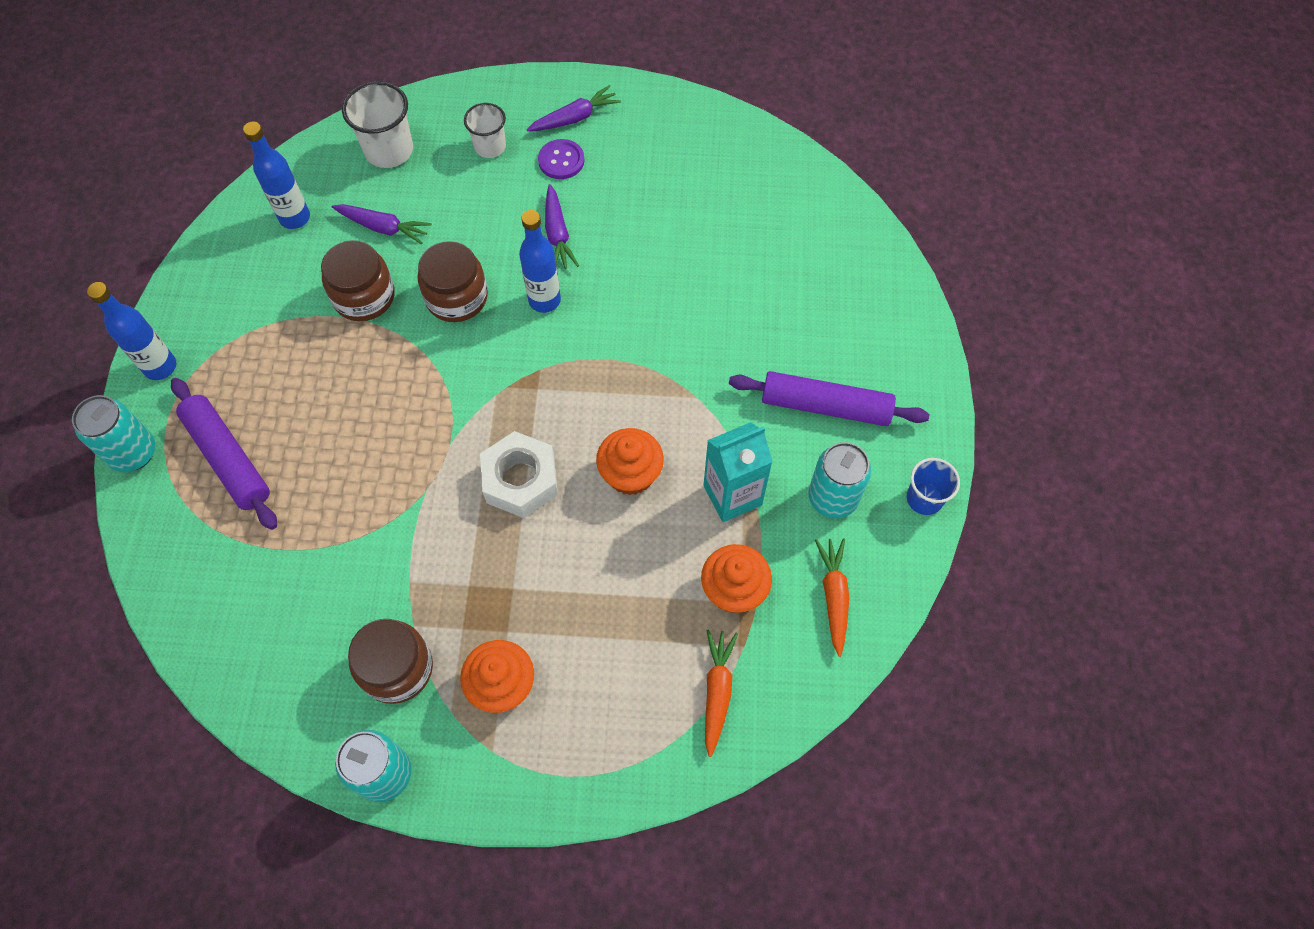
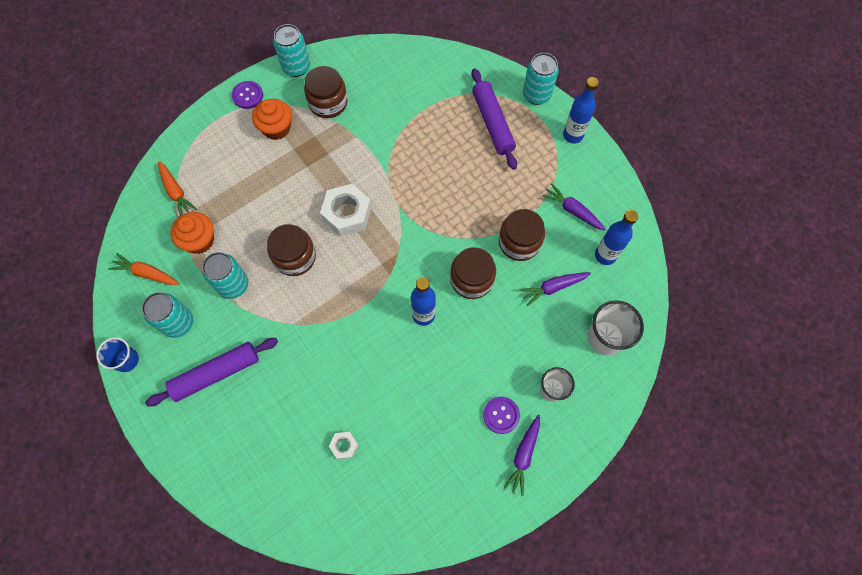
camera: 140 degrees right, 5 degrees up
purple rolling pin [171,378,277,530] -> purple rolling pin turned 60 degrees clockwise [471,69,517,170]
purple carrot [545,184,579,269] -> purple carrot moved to [542,183,606,231]
orange cupcake [596,428,664,495] -> brown jar [267,224,316,276]
turquoise carton [703,422,773,522] -> turquoise can [202,252,248,299]
orange carrot [815,538,849,657] -> orange carrot turned 150 degrees clockwise [108,253,180,285]
none -> purple button [232,81,263,109]
none -> white nut [329,432,359,459]

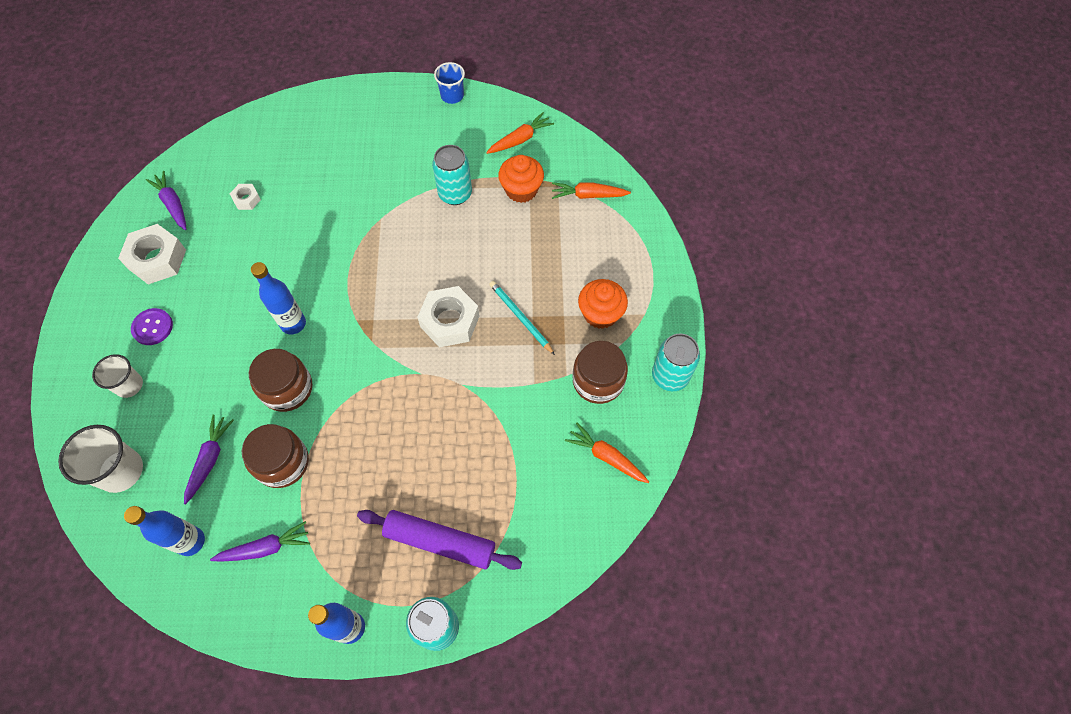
camera: 125 degrees right, 5 degrees down
turquoise can [142,292,193,338] -> none
purple rolling pin [145,338,278,406] -> none
purple button [232,81,263,109] -> none
brown jar [267,224,316,276] -> none
purple carrot [503,415,540,496] -> purple carrot moved to [146,171,186,230]
none -> white nut [118,224,186,285]
none -> turquoise pencil [489,281,555,355]
none -> orange carrot [565,423,649,483]

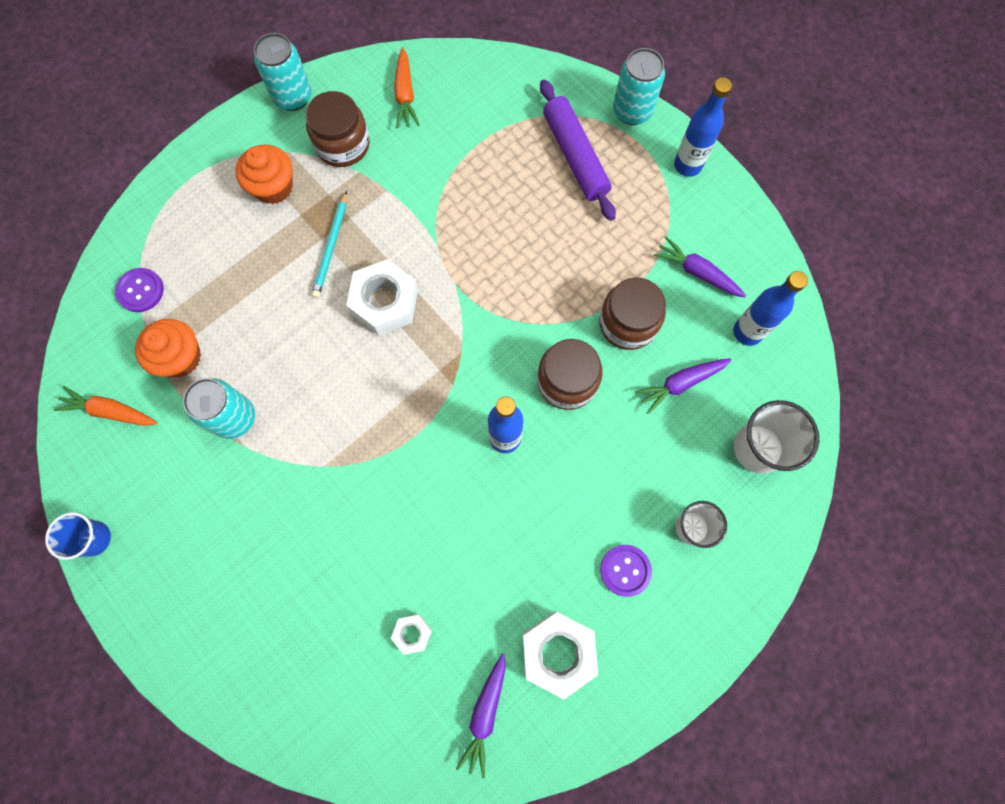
camera: 130 degrees left, 10 degrees up
orange carrot [552,182,631,199] -> purple button [115,268,164,312]

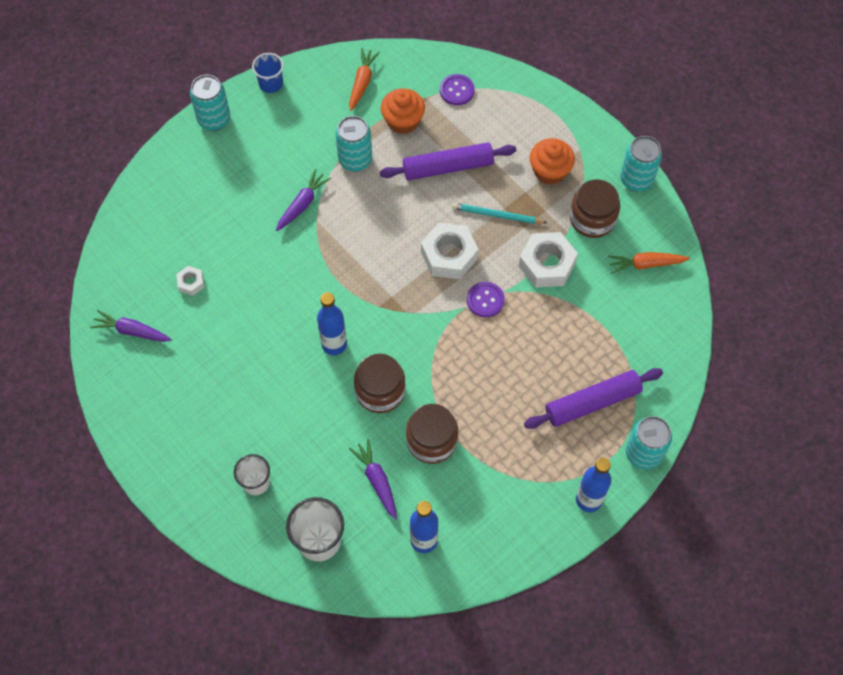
camera: 90 degrees right, 10 degrees down
white nut [523,611,598,699] -> white nut moved to [519,232,578,288]
purple button [600,545,652,597] -> purple button moved to [467,282,505,317]
purple carrot [653,236,746,297] -> purple carrot moved to [276,169,331,231]
none -> turquoise can [190,75,230,131]
none -> purple rolling pin [380,142,516,180]

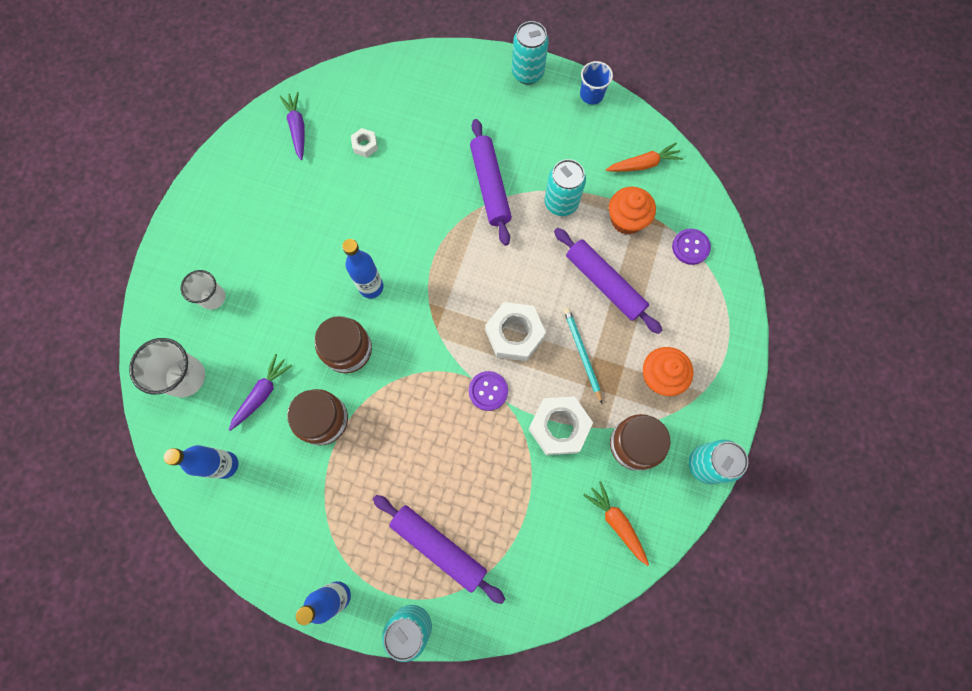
camera: 60 degrees right, 10 degrees up
purple carrot [276,169,331,231] -> purple rolling pin [470,119,512,246]

